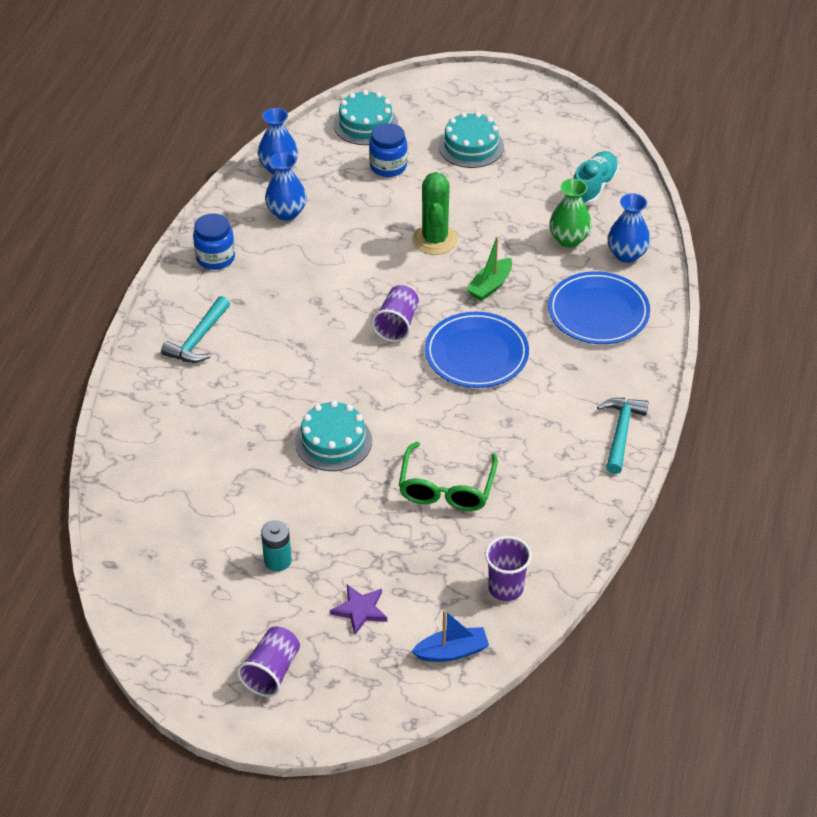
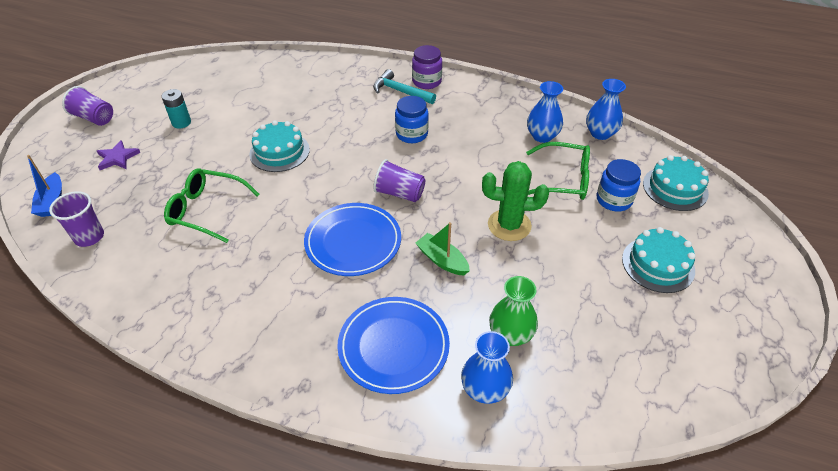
camera: 95 degrees right, 0 degrees up
blue jar [193,213,235,270] -> blue jar moved to [395,96,429,143]
turquoise shoe [573,151,619,205] -> none
turquoise hammer [597,398,649,474] -> none
none -> purple jar [412,45,442,89]
none -> green glasses [526,142,590,200]

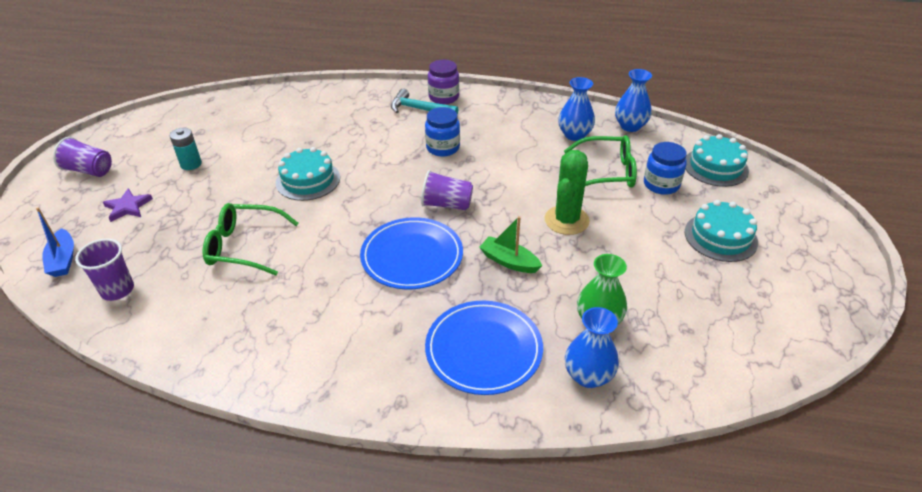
camera: 10 degrees left, 5 degrees down
green cactus [482,161,549,241] -> green cactus turned 60 degrees counterclockwise [545,150,590,235]

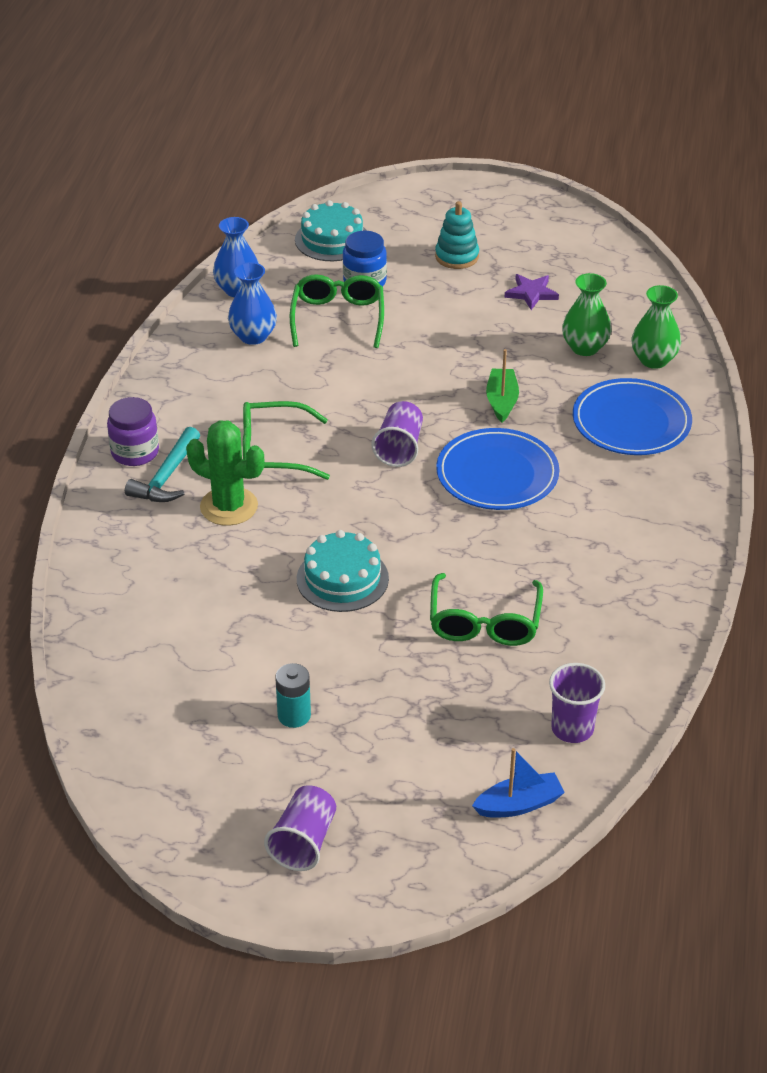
camera: 90 degrees left, 0 degrees up
purple star [103,188,153,222] -> purple star moved to [505,274,559,310]
blue jar [425,107,460,157] -> green glasses [243,401,330,480]
green boat [479,216,542,273] -> green boat turned 150 degrees clockwise [486,349,519,422]
green cactus [545,150,590,235] -> green cactus moved to [186,420,264,526]
blue vase [565,307,619,388] -> green vase [631,285,681,369]
turquoise cake [685,200,758,262] -> turquoise stacking toy [435,201,479,269]

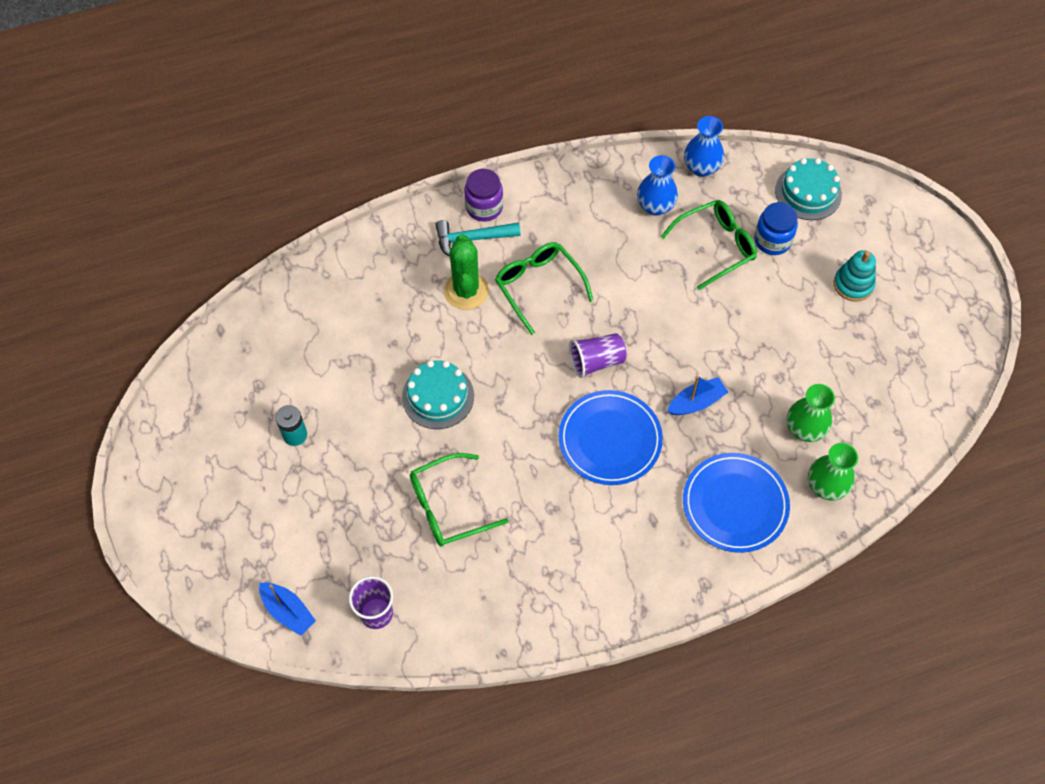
camera: 60 degrees right, 20 degrees up
purple cup [264,785,336,871] -> none
green boat [486,349,519,422] -> blue boat [667,376,728,415]
purple star [505,274,559,310] -> none

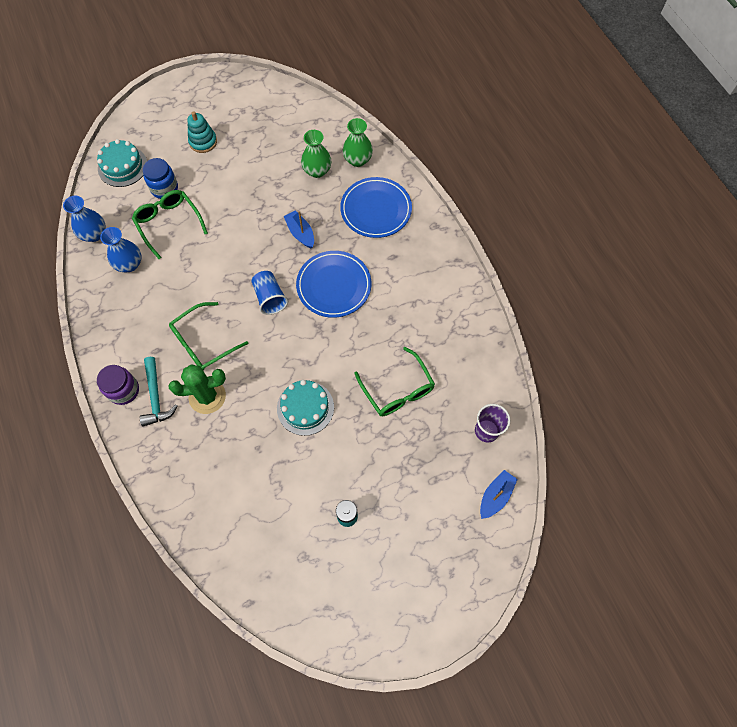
camera: 95 degrees left, 5 degrees up
purple cup [569,333,627,378] -> blue cup [252,271,288,315]

